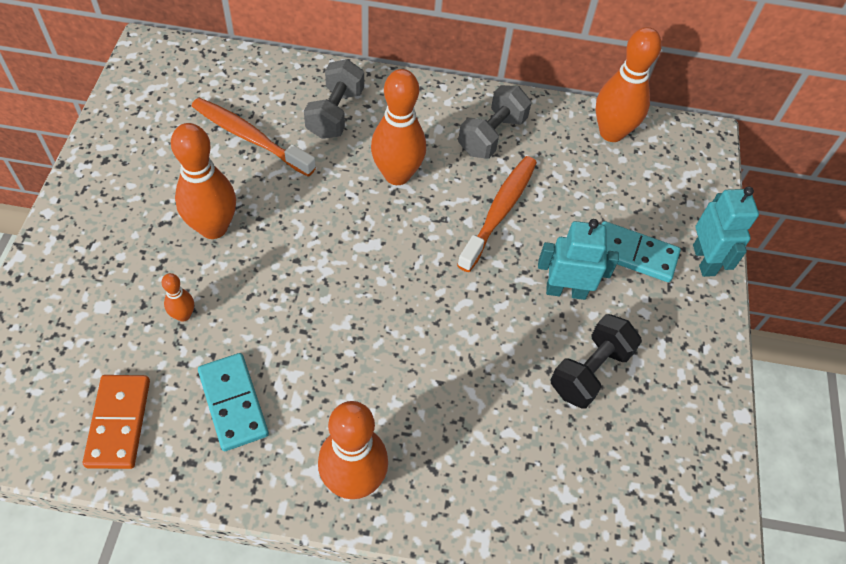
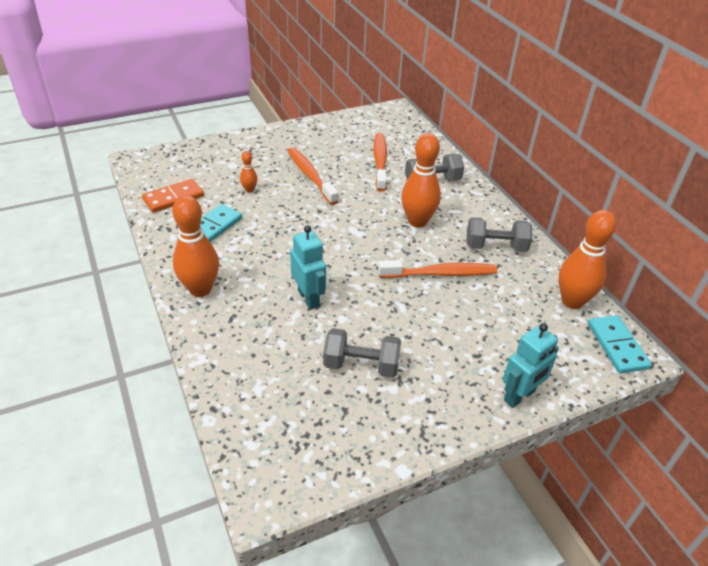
camera: 60 degrees right, 15 degrees down
orange bowling pin [171,123,236,239] -> orange toothbrush [287,147,339,205]
turquoise robot [538,219,619,300] -> turquoise robot moved to [290,225,326,310]
black dumbbell [550,314,642,408] -> grey dumbbell [323,328,401,378]
turquoise domino [601,221,681,282] -> turquoise domino moved to [588,315,651,373]

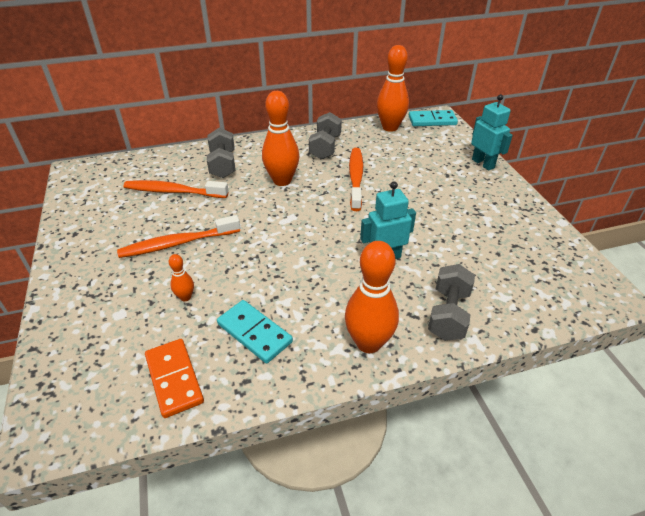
camera: 80 degrees left, 0 degrees up
grey dumbbell [323,328,401,378] -> grey dumbbell moved to [428,264,475,341]

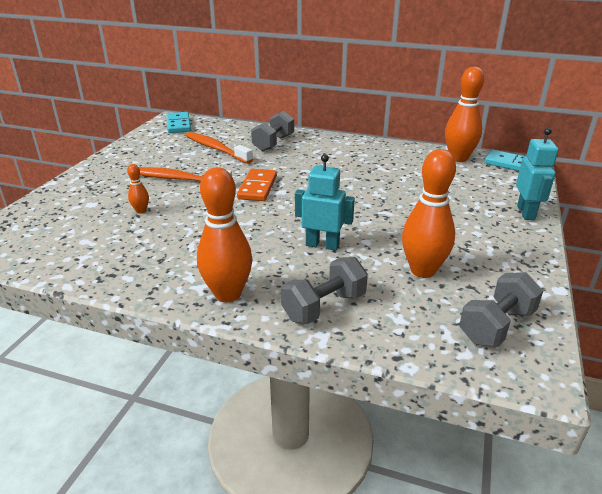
camera: 35 degrees right, 10 degrees down
orange domino [145,339,204,418] -> orange domino moved to [237,169,277,201]
turquoise domino [217,300,293,363] -> turquoise domino moved to [167,112,191,133]
orange bowling pin [262,91,299,186] -> orange bowling pin moved to [402,149,456,278]
grey dumbbell [309,112,342,159] -> grey dumbbell moved to [459,272,543,347]
orange toothbrush [349,148,363,211] -> none

